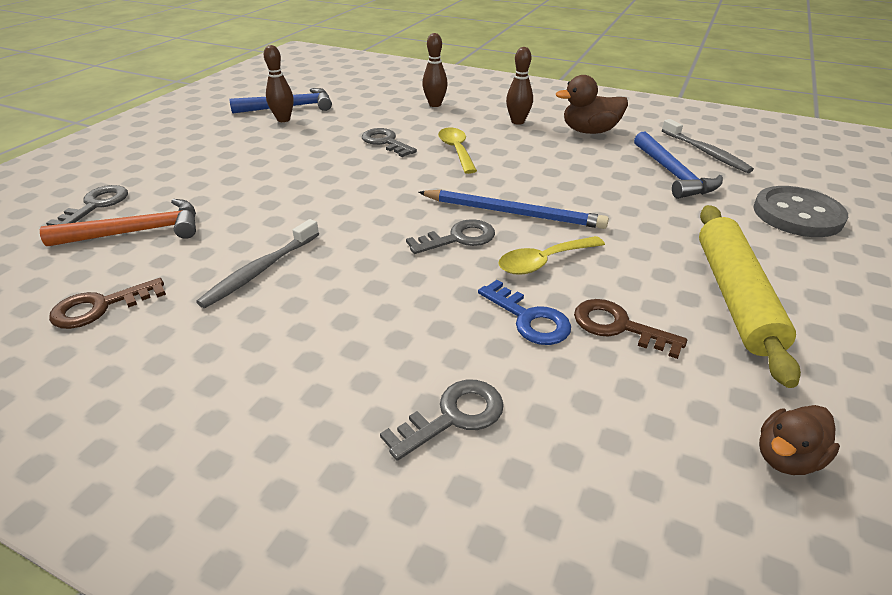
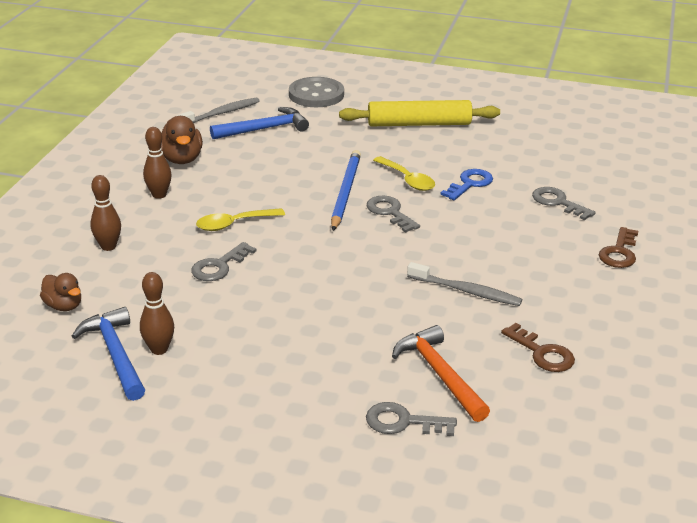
camera: 100 degrees left, 5 degrees down
brown key [574,299,687,359] -> brown key moved to [599,227,638,268]
brown duck [759,405,840,475] -> brown duck moved to [40,273,81,311]

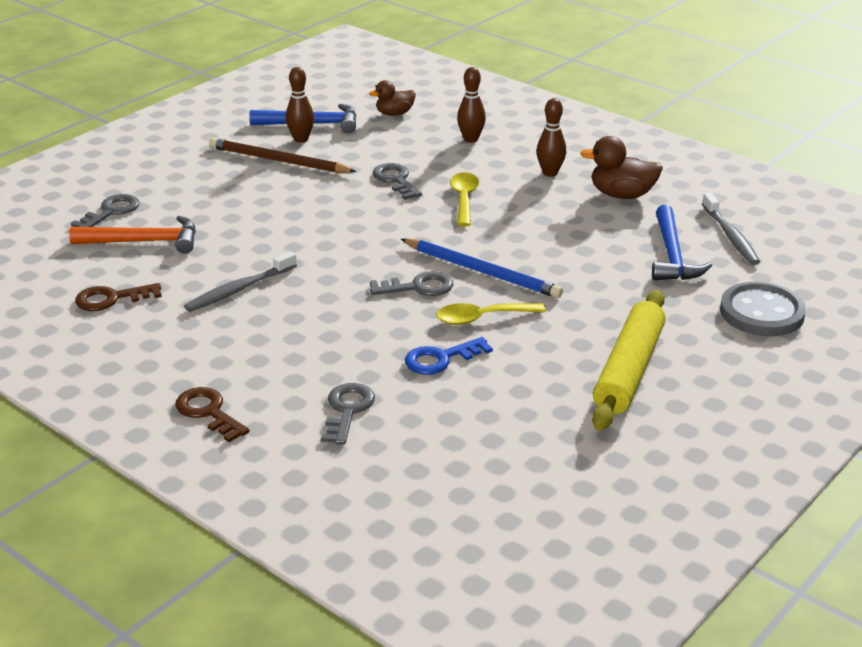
camera: 115 degrees right, 0 degrees up
blue key [441,169,493,200] -> blue key turned 90 degrees clockwise [405,337,493,375]
grey key [532,187,596,220] -> grey key turned 60 degrees counterclockwise [321,383,375,445]
none -> brown pencil [209,138,357,173]

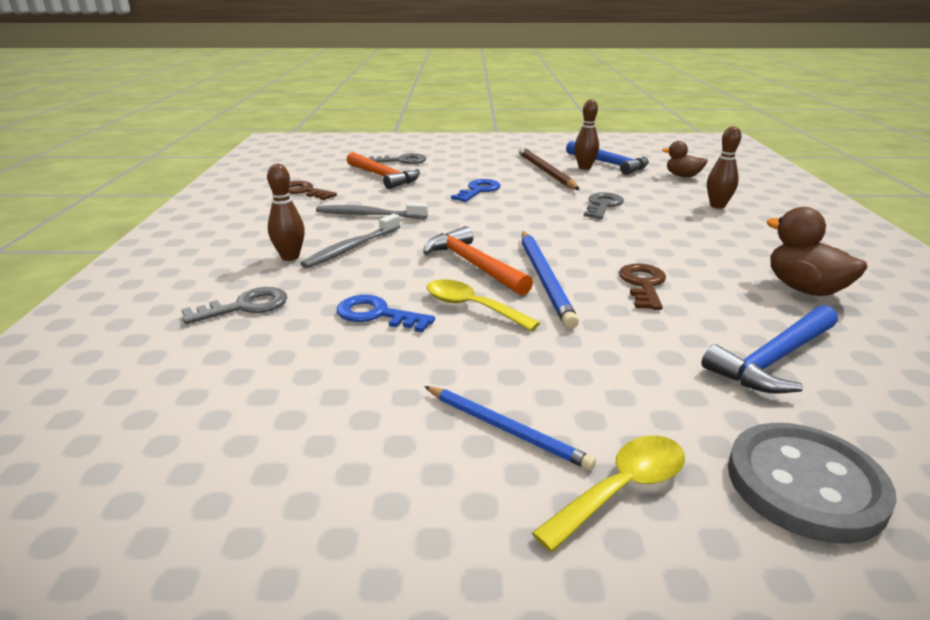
camera: 50 degrees right, 5 degrees down
brown key [175,387,250,442] -> brown key moved to [619,263,666,310]
grey key [370,272,453,296] -> orange hammer [423,226,533,296]
yellow spoon [450,172,479,226] -> yellow spoon moved to [532,436,685,552]
brown bowling pin [537,98,566,177] -> brown bowling pin moved to [267,164,305,261]
yellow rolling pin [592,290,666,431] -> blue pencil [424,386,596,470]
grey toothbrush [702,193,760,265] -> grey toothbrush moved to [301,214,400,268]
none -> blue key [451,179,501,202]

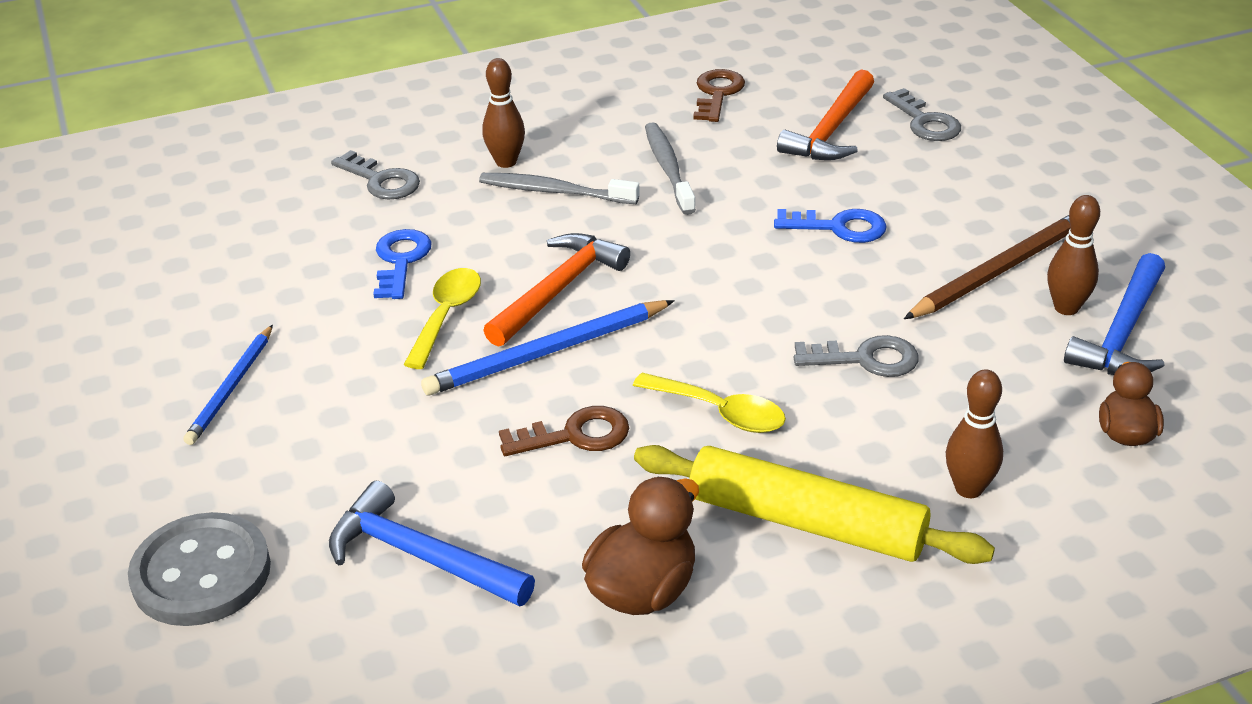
camera: 70 degrees right, 10 degrees up
yellow spoon [532,436,685,552] -> yellow spoon moved to [633,373,786,433]
none -> yellow rolling pin [634,445,995,564]

